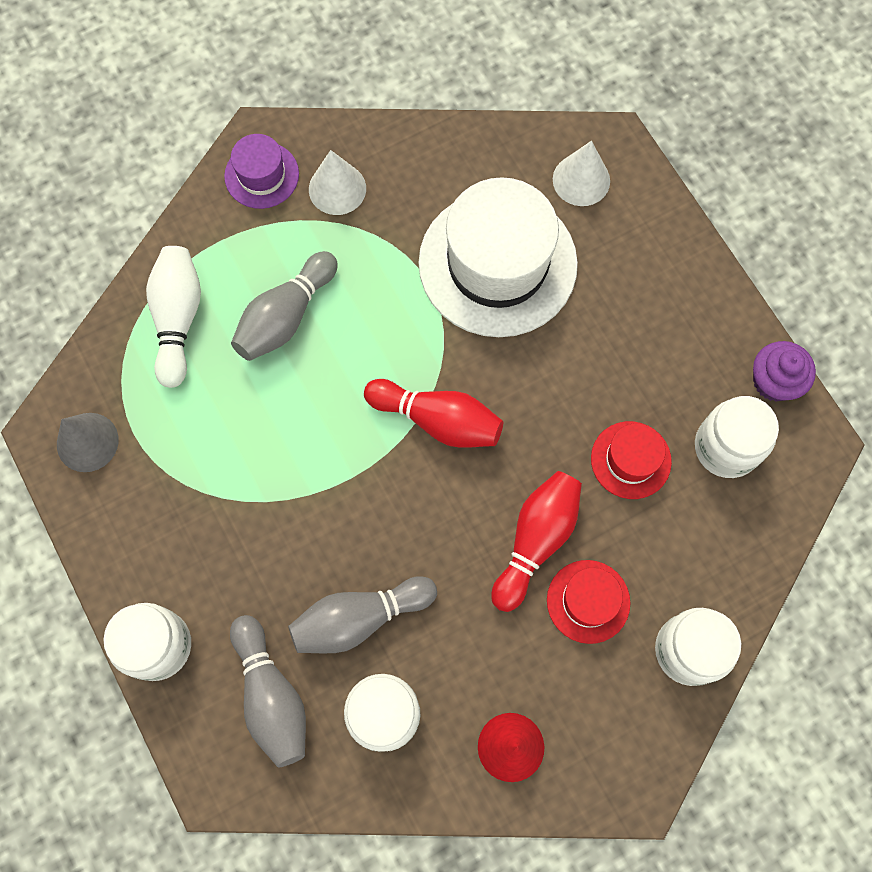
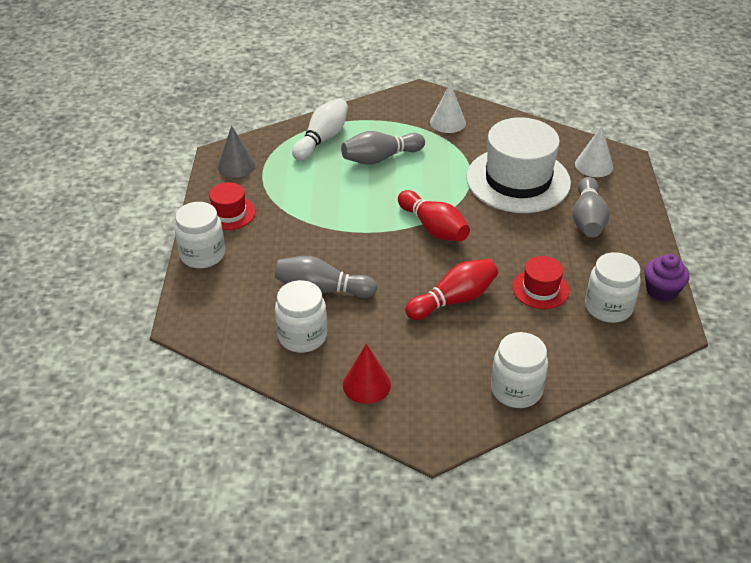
camera: 30 degrees right, 30 degrees down
purple hat [224,134,299,209] -> none
grey bowling pin [230,615,306,767] -> grey bowling pin moved to [573,177,610,237]
red hat [547,560,630,644] -> red hat moved to [209,182,256,230]

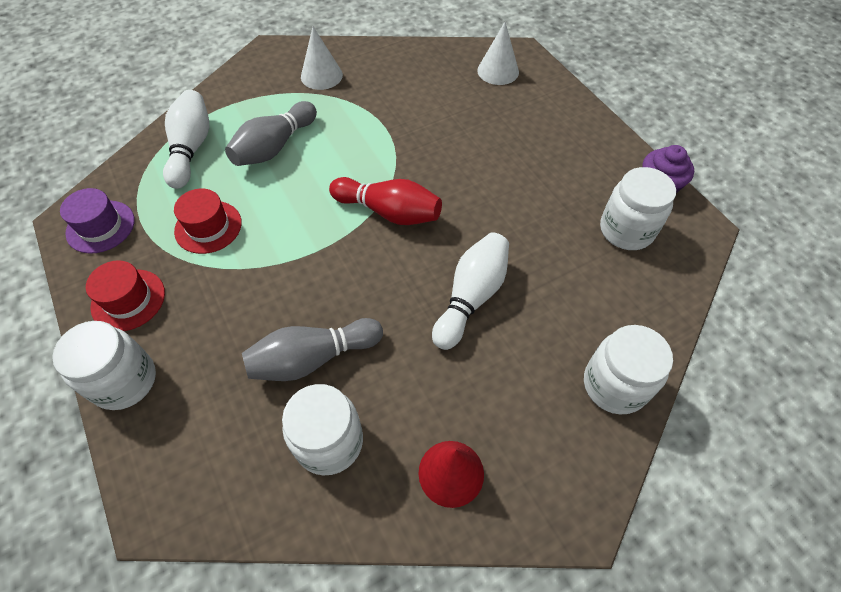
camera: 30 degrees left, 15 degrees up
grey cone [218,126,256,178] -> purple hat [60,188,135,254]
red bowling pin [405,259,498,320] -> white bowling pin [432,232,509,350]
white hat [466,117,571,213] -> none
red hat [512,256,569,309] -> red hat moved to [174,188,242,254]
grey bowling pin [573,177,610,237] -> none

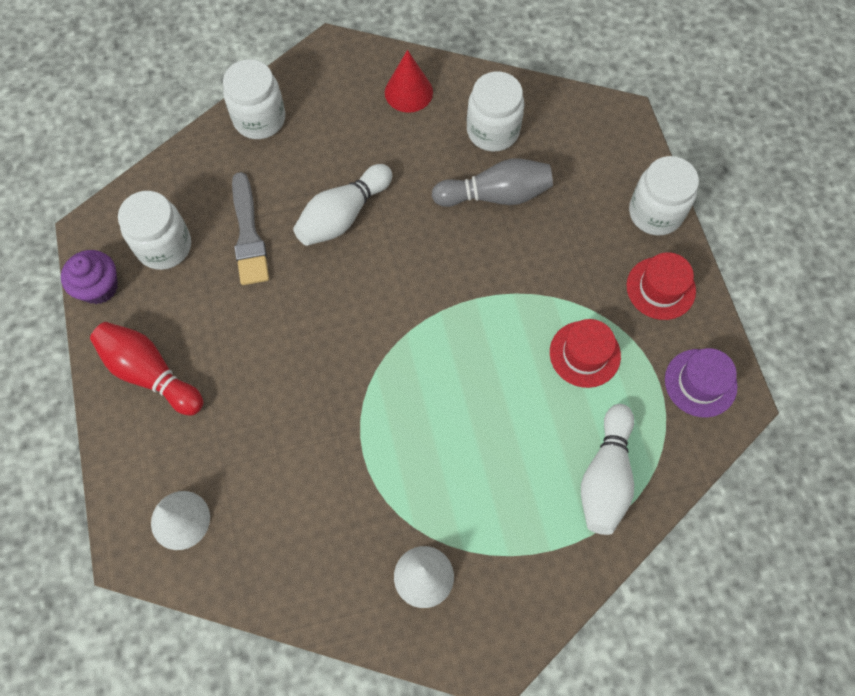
camera: 165 degrees left, 10 degrees up
grey bowling pin [225,101,317,166] -> none
red bowling pin [329,177,442,225] -> red bowling pin moved to [90,322,203,416]
none -> grey brush [232,172,269,285]

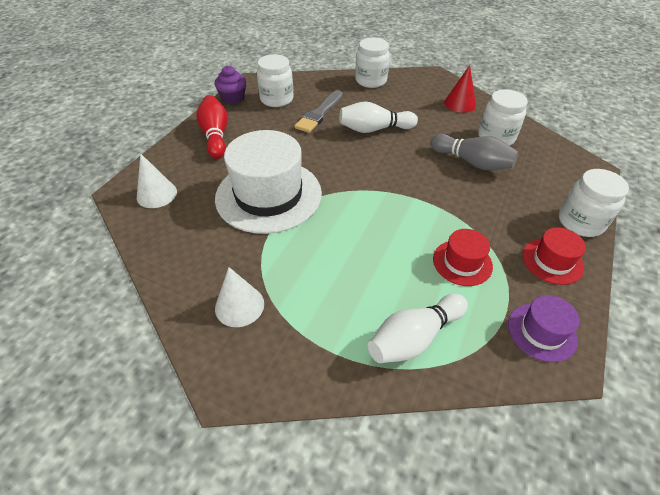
camera: 40 degrees right, 20 degrees down
none -> white hat [215,130,322,234]

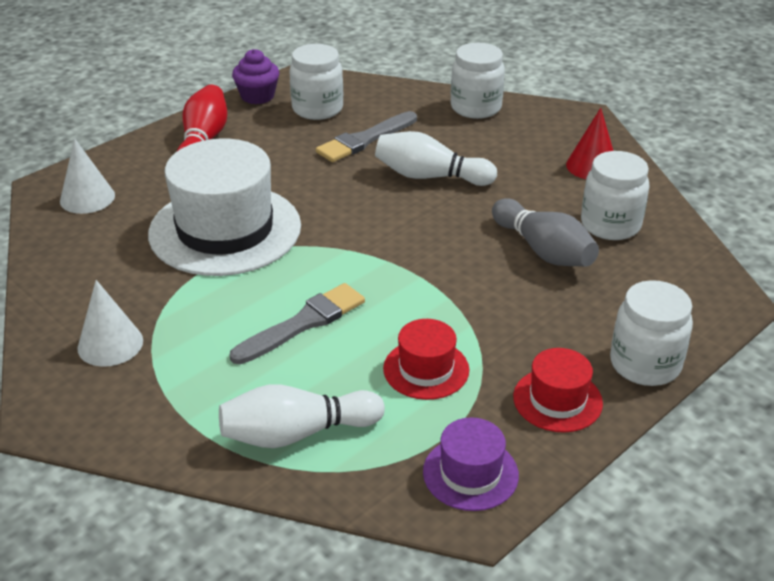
camera: 20 degrees right, 10 degrees down
none -> grey brush [230,283,365,364]

